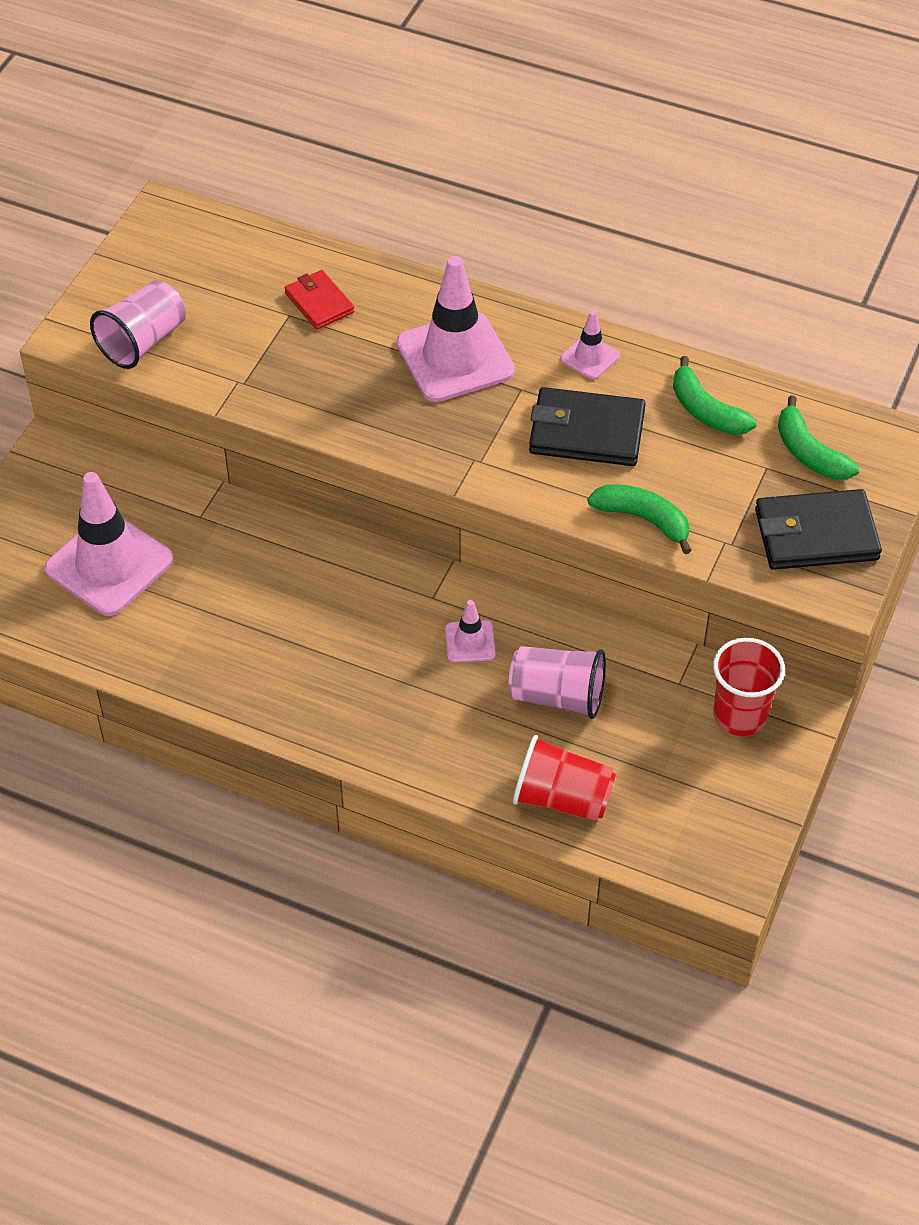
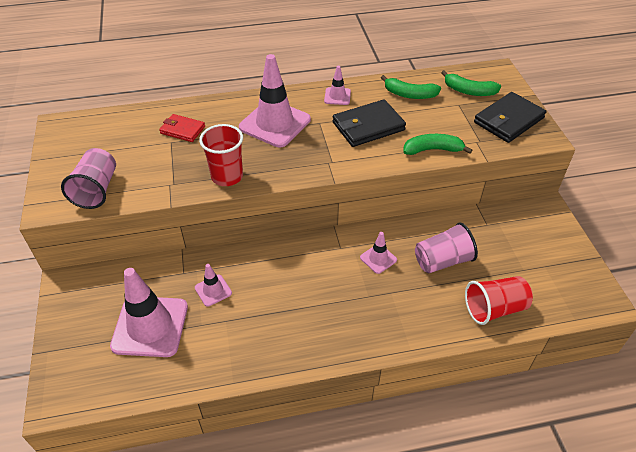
camera: 35 degrees left, 5 degrees down
red cup [713,638,785,736] -> red cup moved to [199,124,243,186]
none -> pink traffic cone [195,264,232,307]

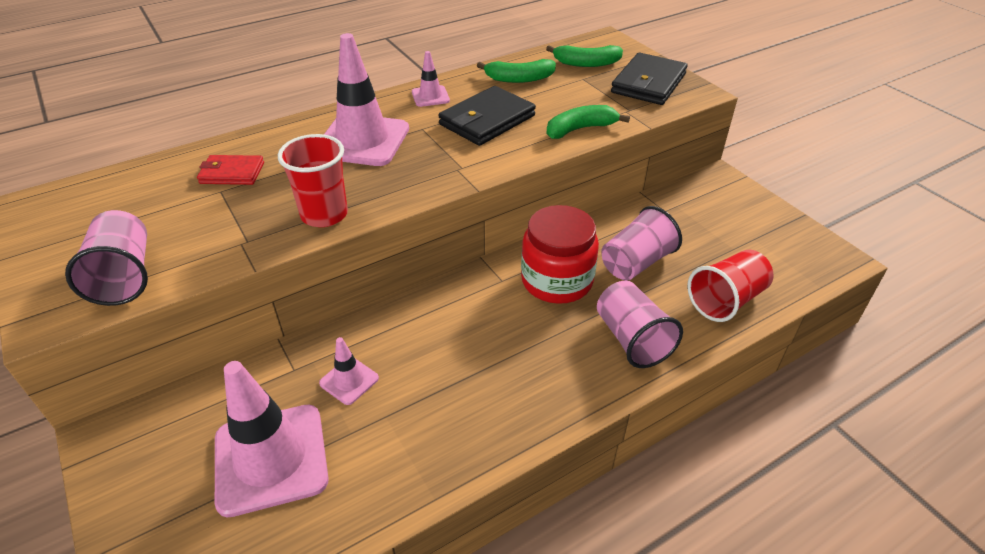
camera: 20 degrees left, 5 degrees down
pink traffic cone [360,232,397,274] -> red jar [521,205,599,304]
none -> pink cup [597,281,683,368]

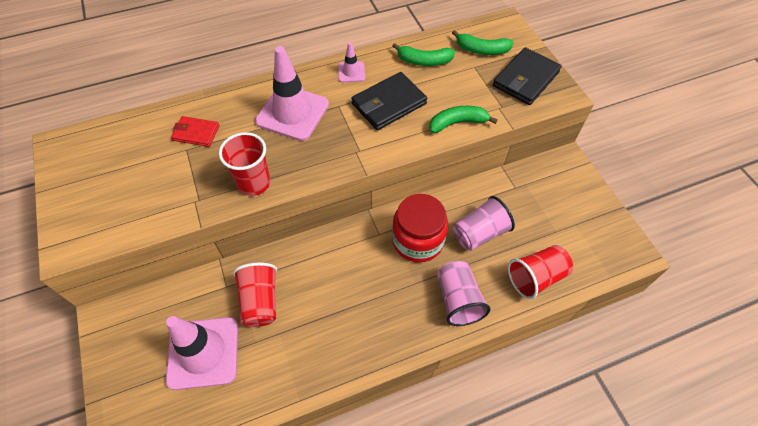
camera: 10 degrees right, 15 degrees up
pink cup [65,210,148,306] -> none
pink traffic cone [319,337,379,405] -> red cup [233,263,277,327]

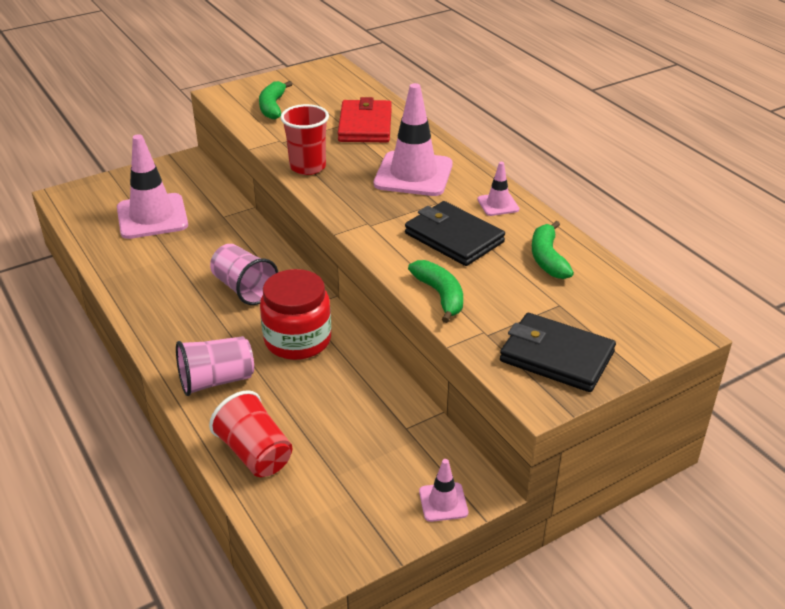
camera: 80 degrees right, 20 degrees down
red wallet [171,116,220,147] -> red wallet [338,97,392,142], size x1.64
red cup [233,263,277,327] -> none
green banana [452,30,514,55] -> green banana moved to [259,81,292,119]
pink cup [453,196,515,251] -> pink cup moved to [210,244,278,305]
none -> pink traffic cone [419,459,468,522]

